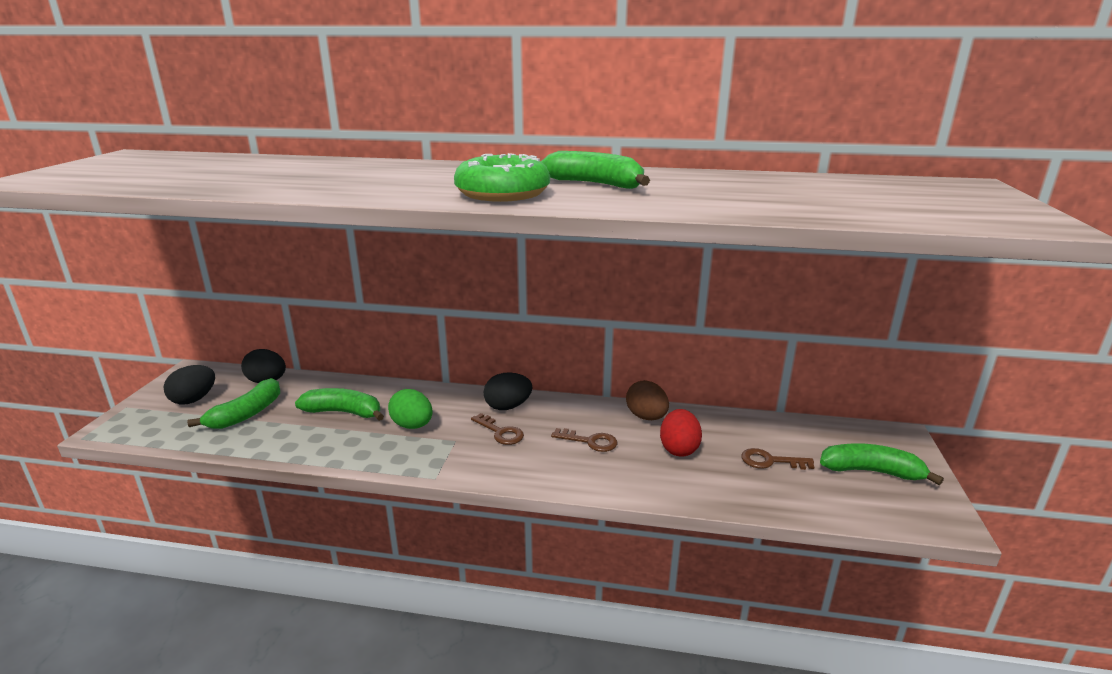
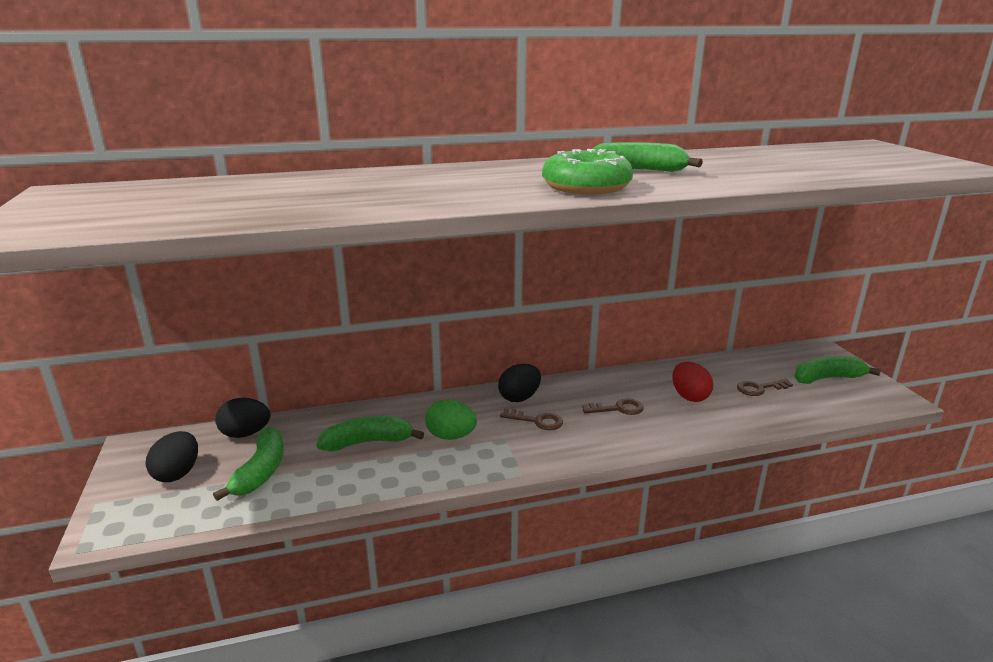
camera: 25 degrees left, 0 degrees up
brown egg [626,380,669,420] -> none

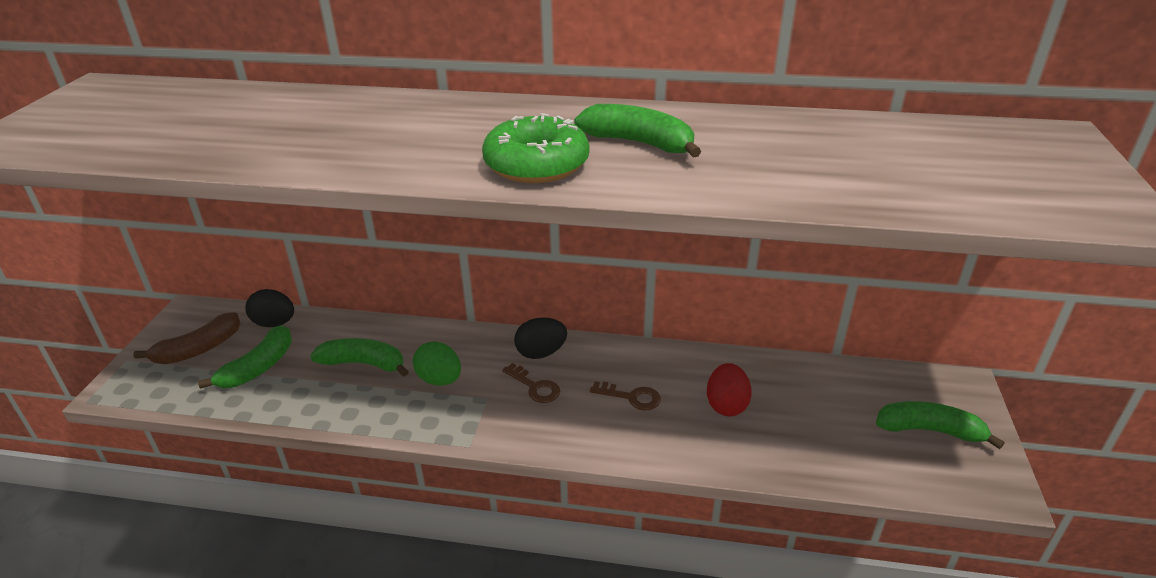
camera: 25 degrees right, 10 degrees up
black egg [146,431,198,482] -> brown banana [133,312,241,364]
brown key [737,379,793,396] -> none

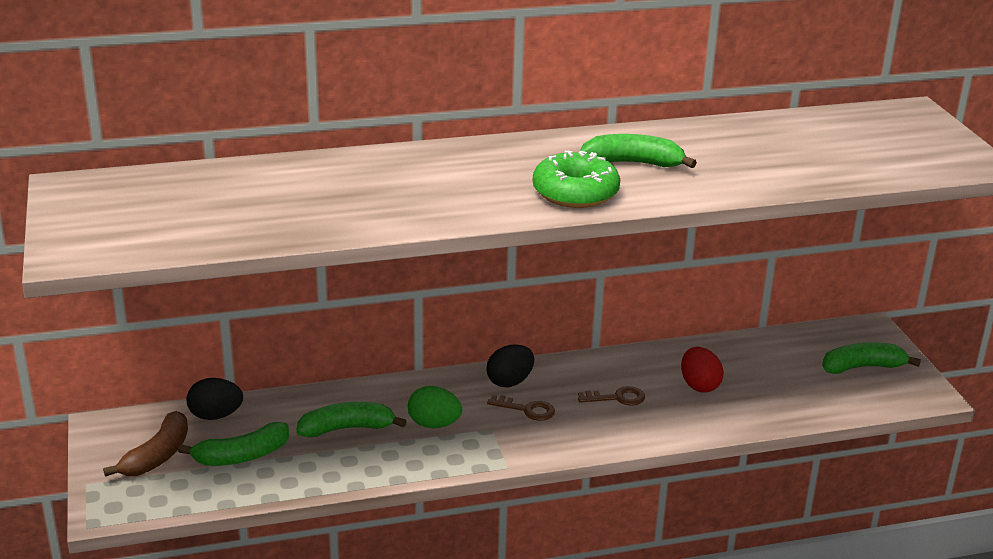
camera: 25 degrees left, 5 degrees down
green banana [198,325,292,389] -> green banana turned 60 degrees clockwise [178,422,289,466]

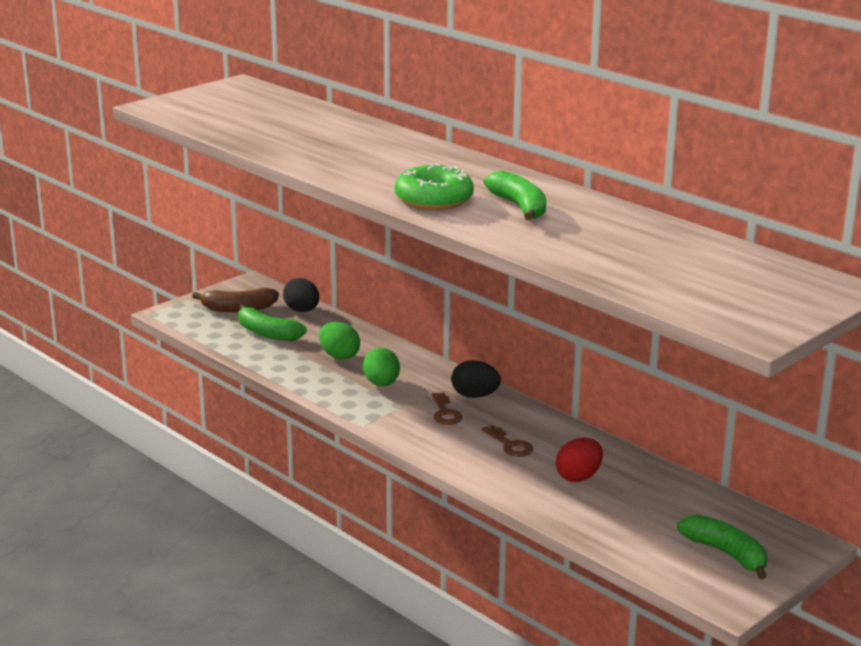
camera: 60 degrees right, 5 degrees down
green banana [296,402,407,437] -> green egg [319,322,360,360]

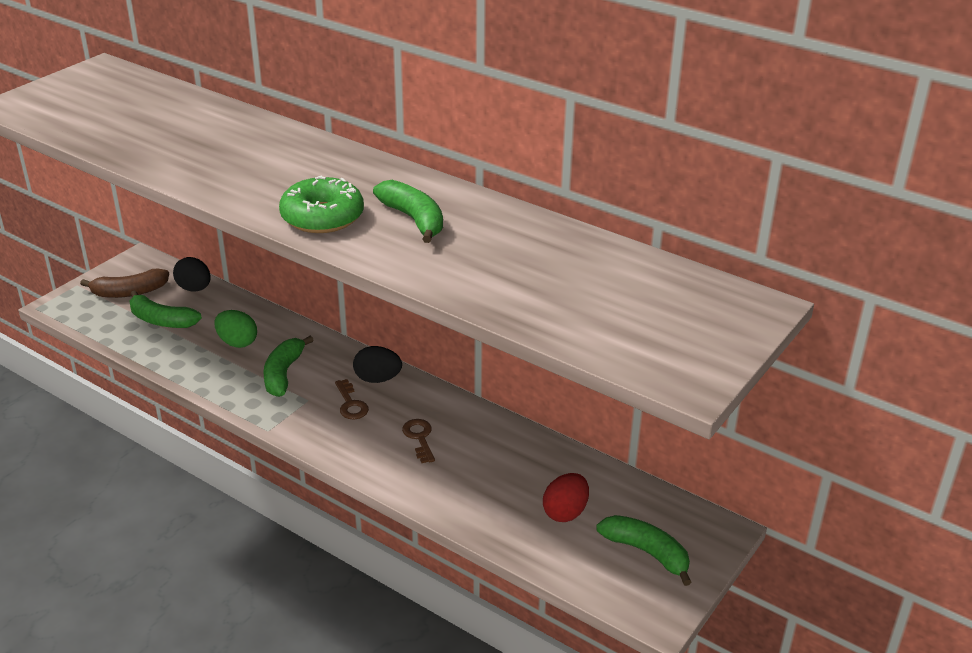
camera: 10 degrees left, 10 degrees up
green egg [363,348,400,386] -> green banana [263,335,314,397]
brown key [482,425,533,457] -> brown key turned 150 degrees counterclockwise [402,419,435,463]
red egg [556,438,603,482] -> red egg moved to [543,473,589,522]

